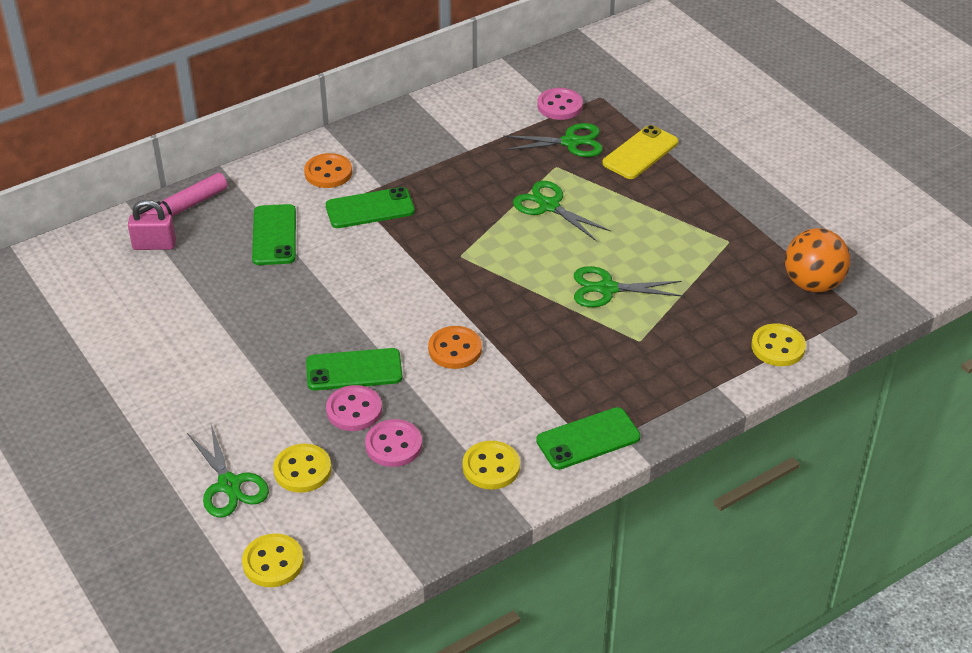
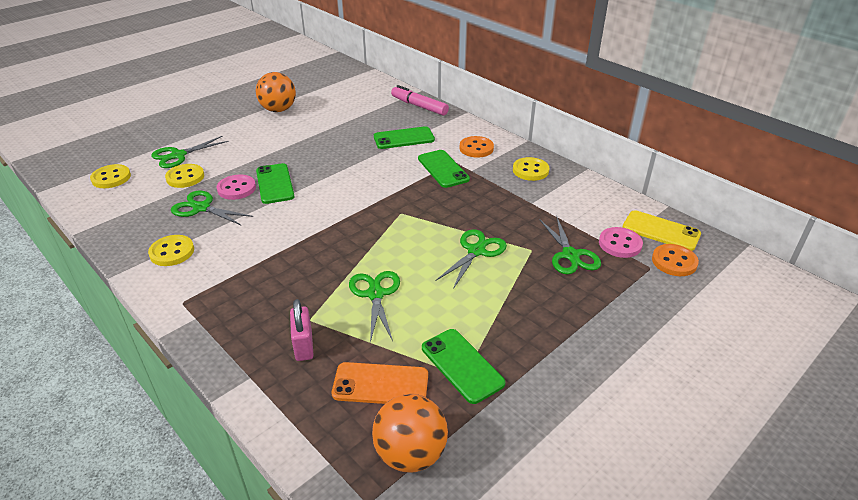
camera: 80 degrees right, 5 degrees down
pink padlock [128,200,176,250] -> pink padlock moved to [290,299,314,361]
pink button [365,419,422,467] -> green scissors [171,191,253,226]
orange button [428,326,482,369] -> orange button moved to [652,244,699,276]
green phone [536,407,641,470] -> green phone moved to [422,329,505,404]
yellow phone [602,125,678,179] -> yellow phone moved to [622,210,701,251]
yellow button [751,323,806,366] -> yellow button moved to [513,157,549,181]
none -> orange ball [256,72,296,112]
none -> orange phone [332,362,428,404]

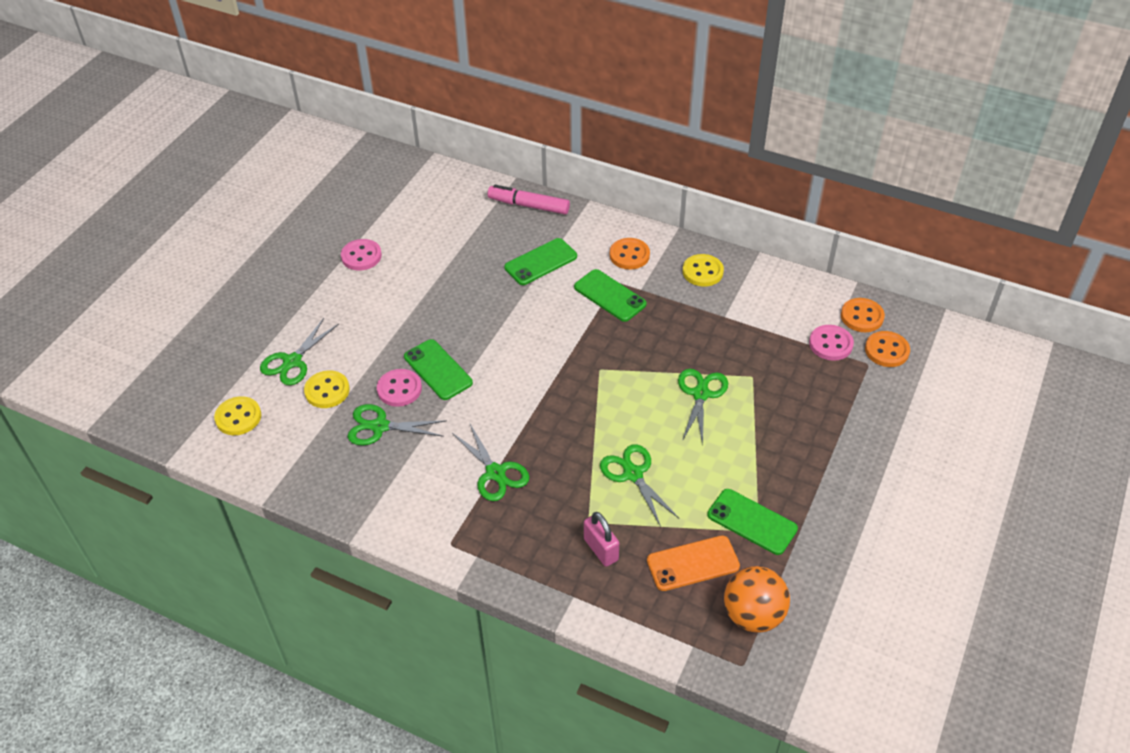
camera: 20 degrees left, 10 degrees up
yellow button [148,235,194,266] -> none
orange ball [256,72,296,112] -> pink button [341,239,382,270]
green scissors [539,217,601,275] -> green scissors moved to [452,422,529,501]
yellow phone [622,210,701,251] -> orange button [841,298,885,332]

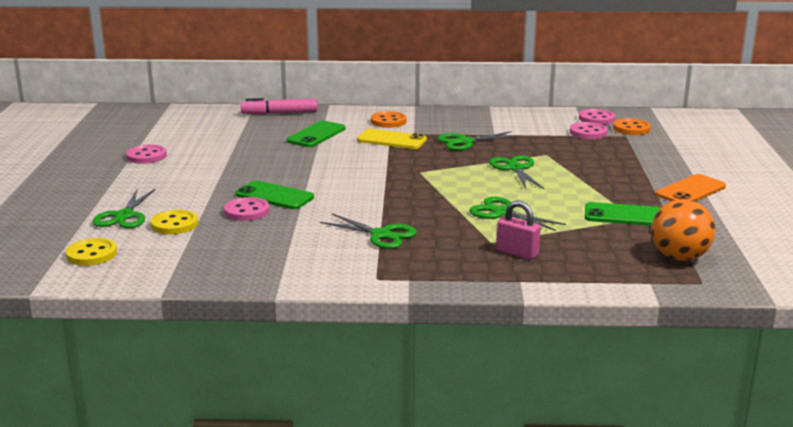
camera: 25 degrees left, 25 degrees down
green scissors [347,404,447,445] -> green scissors moved to [437,131,519,150]
green phone [574,269,647,322] -> yellow phone [357,129,427,149]
orange phone [647,535,740,591] -> orange phone moved to [656,174,726,201]
yellow button [683,254,724,287] -> none
orange button [841,298,885,332] -> pink button [579,109,615,125]

